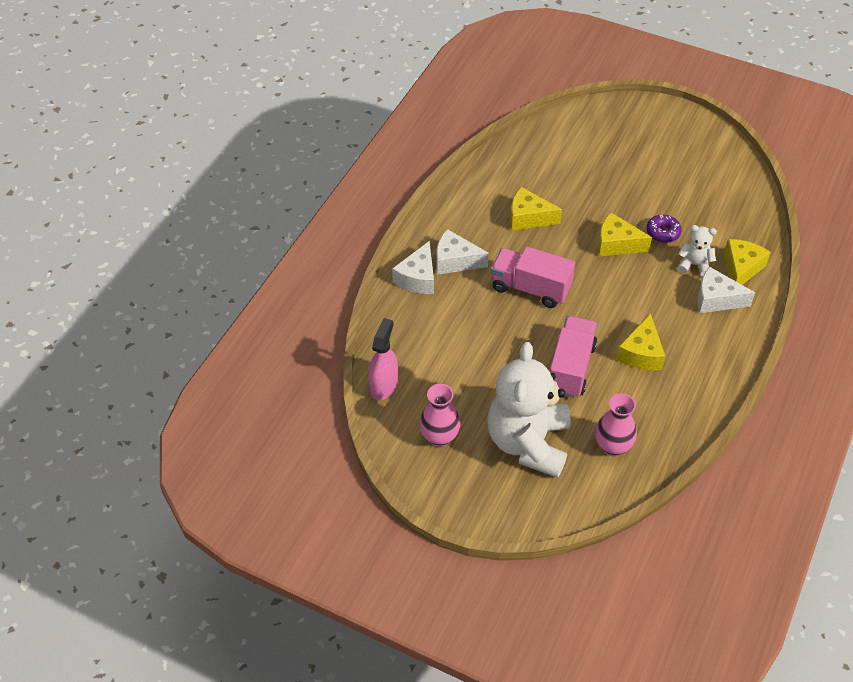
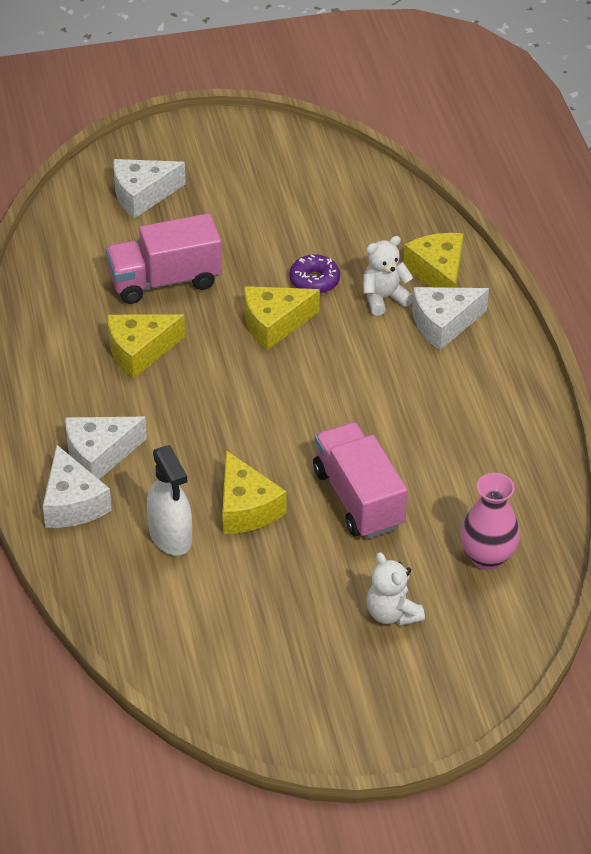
camera: 40 degrees left, 5 degrees down
pink spray bottle [368,318,398,400] -> none
pink vase [419,384,461,447] -> none
white teddy bear [488,342,570,478] -> white teddy bear [366,552,425,626], size x0.44
pink truck [491,247,575,308] -> pink truck moved to [105,213,222,304]
yellow cheese [616,313,665,370] -> yellow cheese moved to [222,450,287,534]
none -> white cheese [113,159,186,218]
none -> white spray bottle [147,445,192,556]

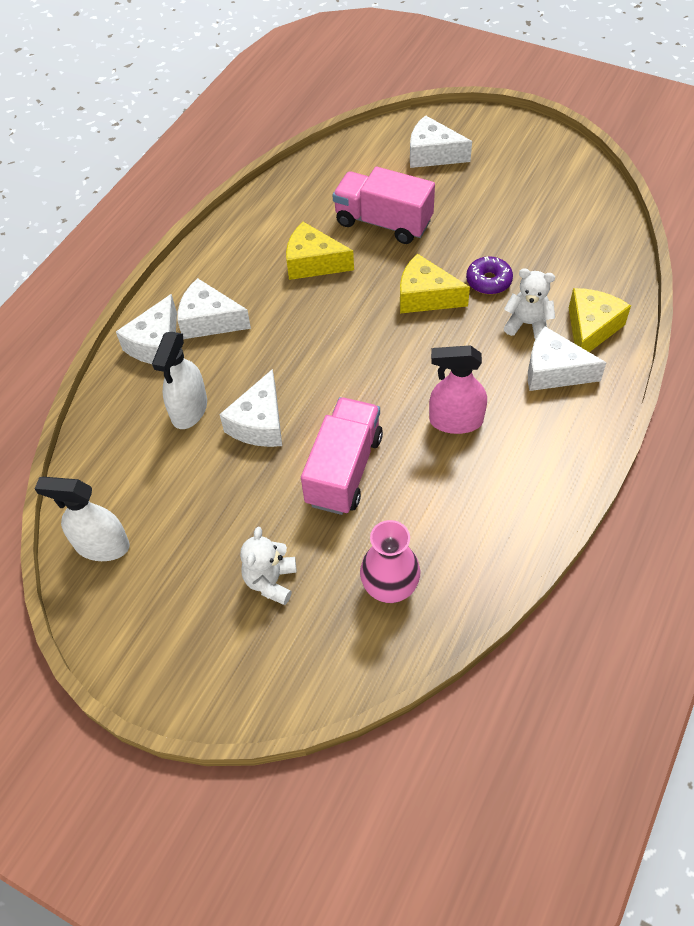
camera: 45 degrees right, 10 degrees up
yellow cheese [222,450,287,534] -> white cheese [219,369,282,447]
none -> white spray bottle [35,477,130,561]
none -> pink spray bottle [429,345,487,434]

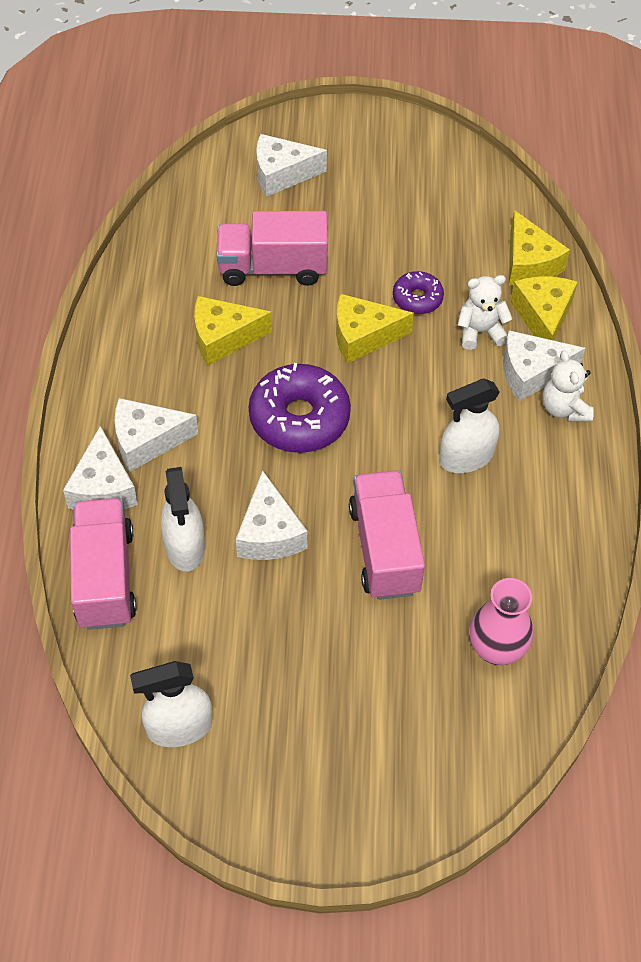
camera: 30 degrees left, 0 degrees up
white teddy bear [240,527,297,605] -> white teddy bear moved to [542,350,594,422]
pink spray bottle [429,345,487,434] -> white spray bottle [439,379,500,473]
none -> pink truck [70,498,136,630]
none -> purple donut [249,363,351,453]
none -> yellow cheese [509,210,570,285]

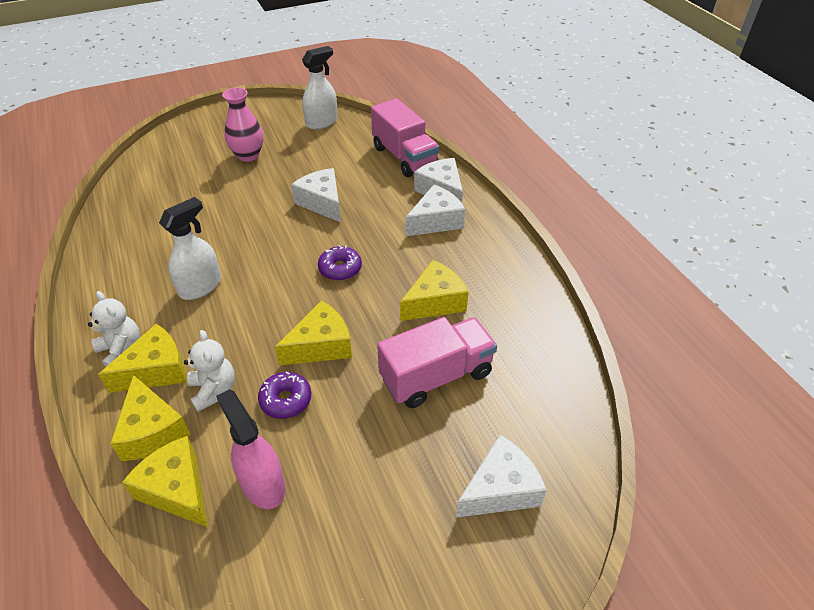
camera: 155 degrees right, 10 degrees down
white spray bottle [161,467,205,572] -> none
purple donut [249,363,351,453] -> purple donut [318,245,362,281], size x0.54
pink truck [349,471,425,600] -> none
white teddy bear [458,275,513,350] -> white teddy bear turned 75 degrees counterclockwise [184,330,235,412]
pink vase [469,578,533,665] -> pink vase moved to [222,87,263,162]
white cheese [503,330,585,401] -> yellow cheese [98,324,186,393]
none -> pink spray bottle [216,389,286,509]

